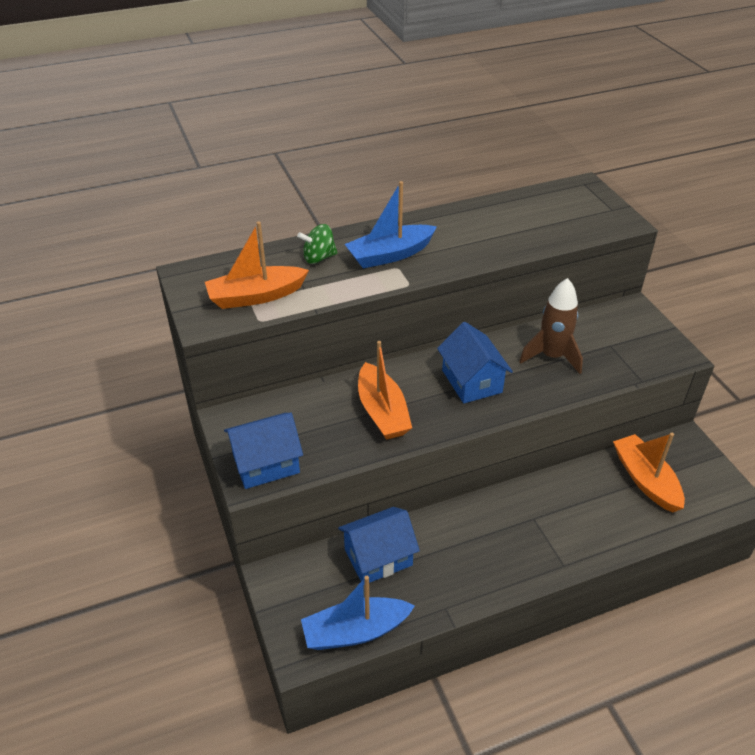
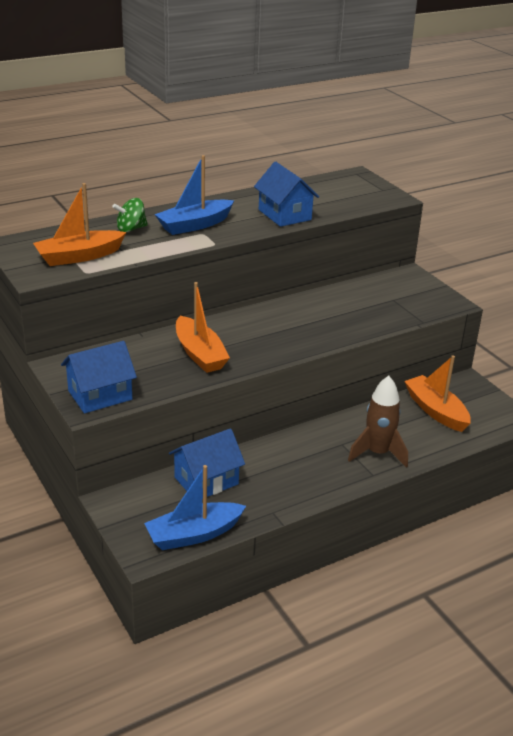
camera: 10 degrees left, 10 degrees down
blue house [437,322,513,403] -> blue house moved to [254,162,319,227]
brown rocket [519,278,583,374] -> brown rocket moved to [348,376,408,468]

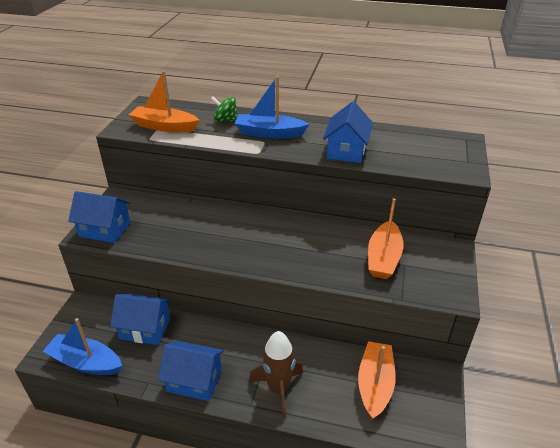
camera: 45 degrees right, 5 degrees up
orange boat [176,282,230,373] -> orange boat moved to [368,198,404,279]
none -> blue house [158,341,224,401]

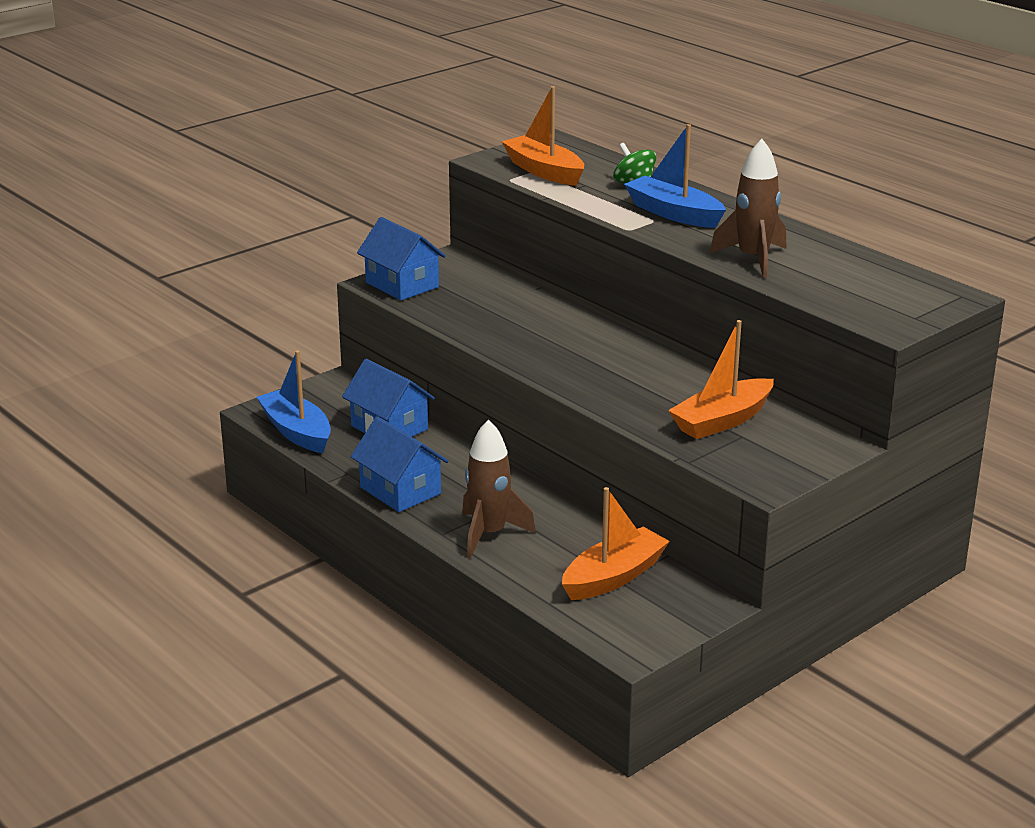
camera: 35 degrees right, 10 degrees down
blue house [323,101,373,163] -> brown rocket [710,139,786,278]

